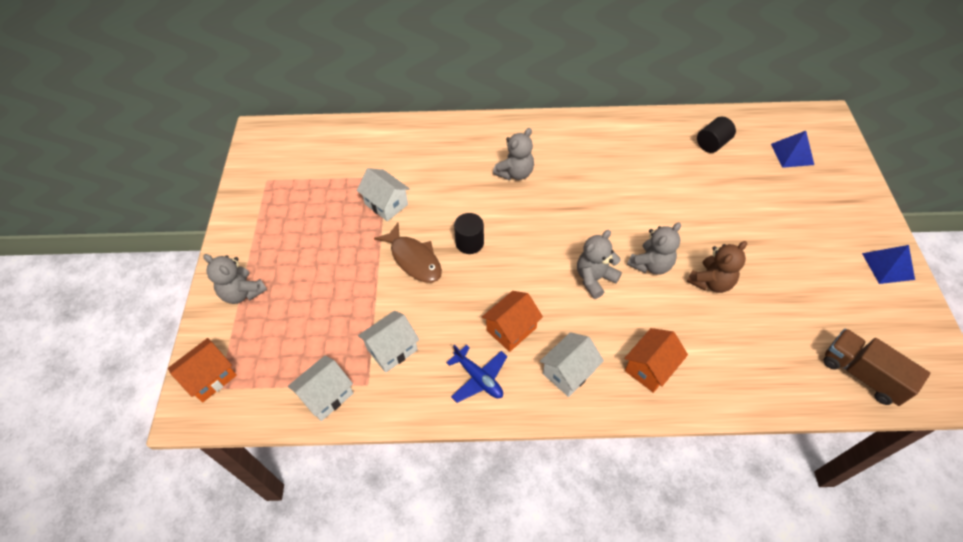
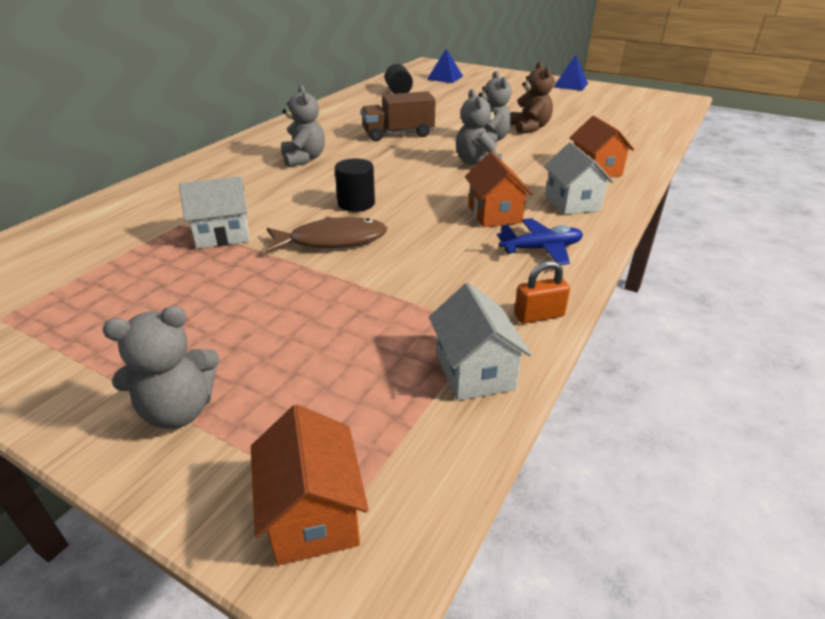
camera: 60 degrees left, 20 degrees down
white house [358,311,419,373] -> none
brown truck [823,328,930,406] -> brown truck moved to [361,91,436,141]
none -> orange padlock [514,261,570,324]

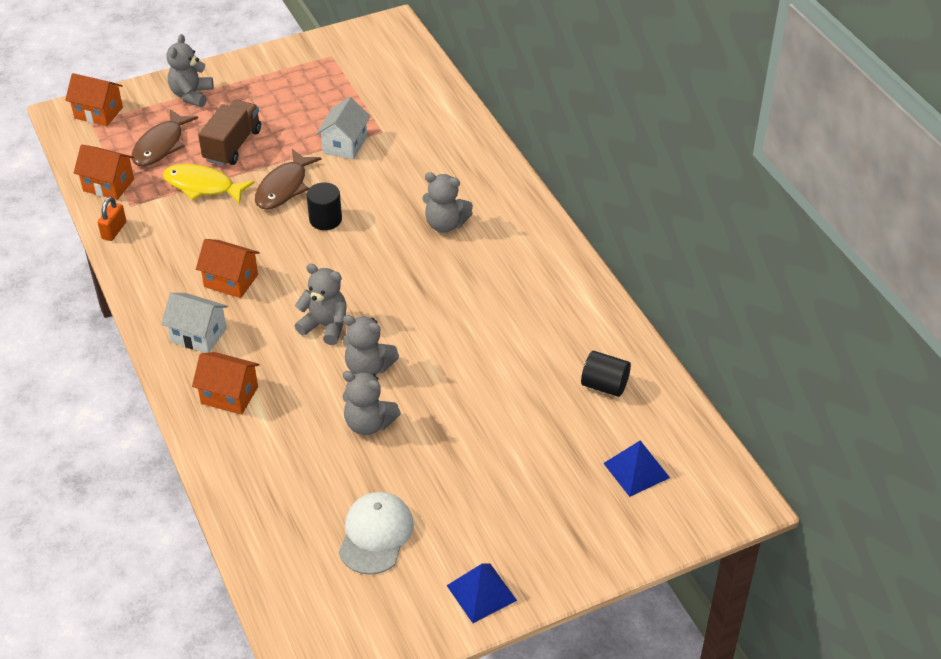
camera: 125 degrees right, 10 degrees up
brown truck [361,91,436,141] -> brown truck moved to [198,100,261,166]
white house [429,283,532,401] -> orange house [74,145,134,200]
blue plane [497,218,583,265] -> none
brown teddy bear [511,62,554,134] -> grey teddy bear [343,371,401,435]
none -> brown fish [131,109,198,166]
none -> yellow fish [163,164,255,204]
none -> white cap [339,492,414,575]

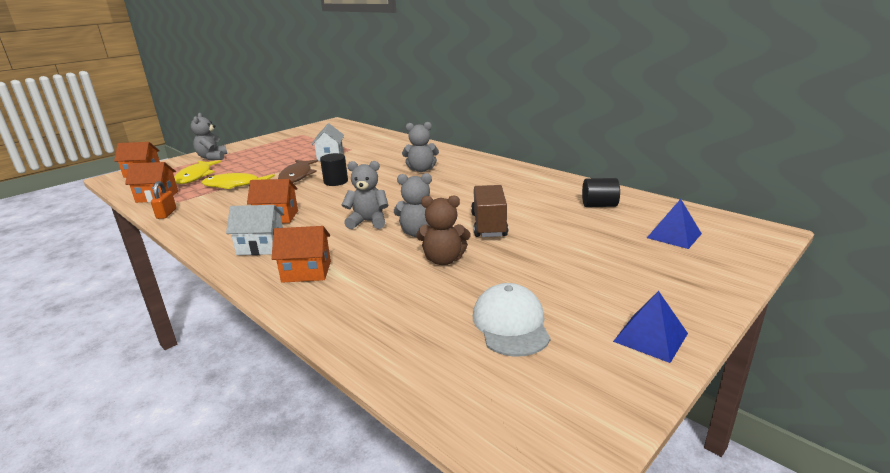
camera: 20 degrees left, 20 degrees down
brown fish [131,109,198,166] -> yellow fish [174,160,221,184]
brown truck [198,100,261,166] -> brown truck moved to [471,185,508,237]
grey teddy bear [343,371,401,435] -> brown teddy bear [416,195,470,265]

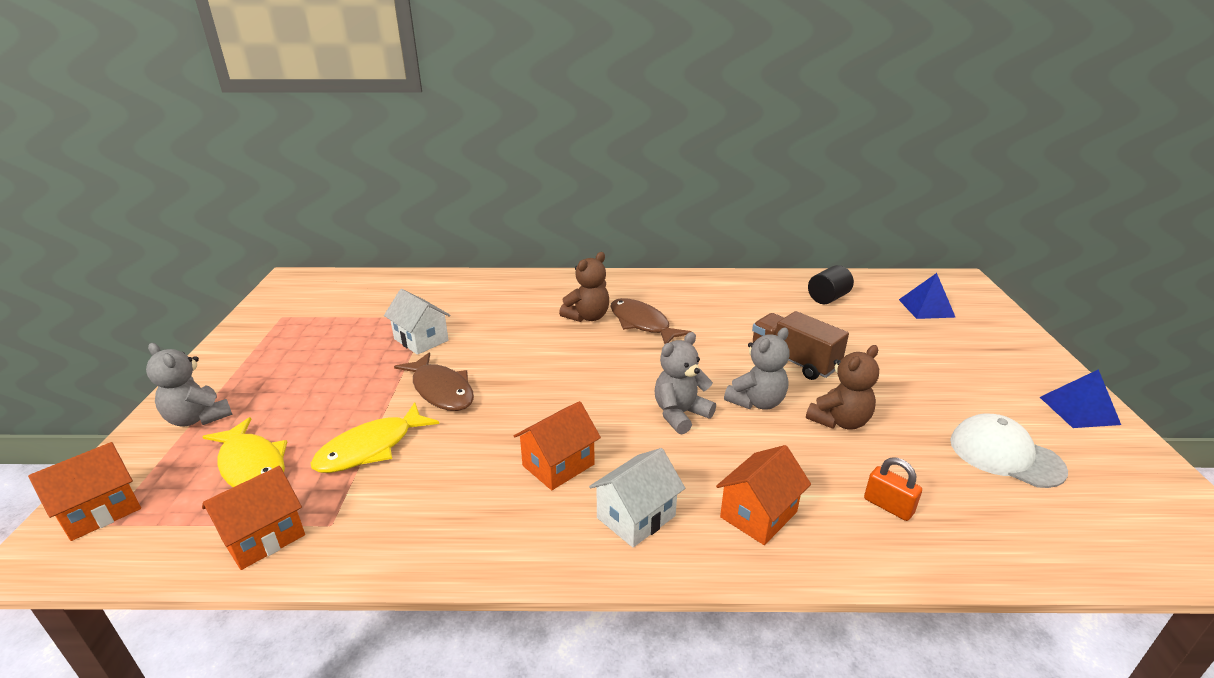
camera: 45 degrees left, 5 degrees up
orange padlock [151,181,176,219] -> orange padlock moved to [864,458,922,521]
black cylinder [320,153,348,186] -> none
grey teddy bear [402,122,439,172] -> brown teddy bear [559,252,609,322]
none -> brown fish [610,298,691,344]

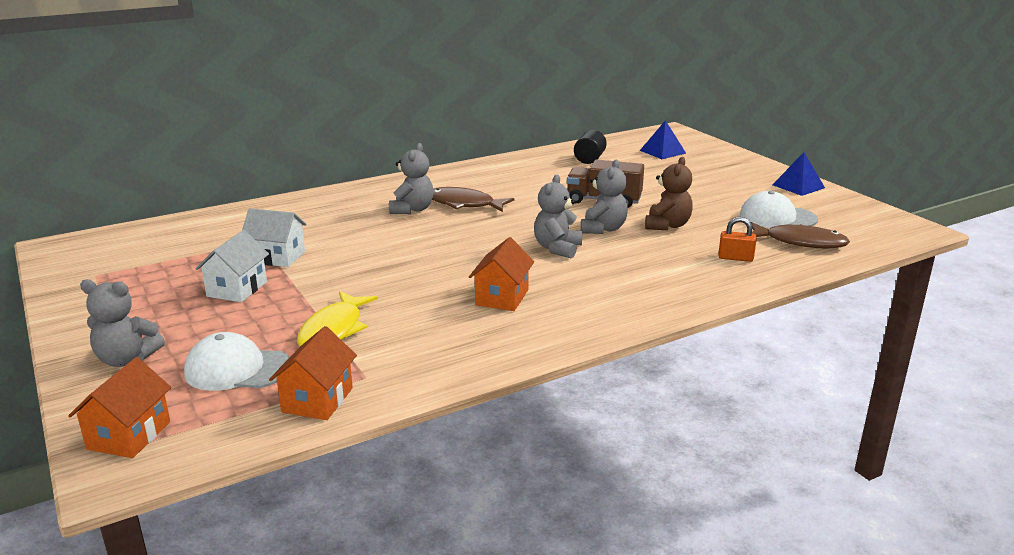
camera: 30 degrees left, 5 degrees down
yellow fish [202,417,287,487] -> white cap [184,332,290,391]
brown fish [394,352,474,411] -> brown fish moved to [751,222,850,249]
brown teddy bear [559,252,609,322] -> grey teddy bear [389,143,434,214]
white house [589,448,685,547] -> white house moved to [195,230,269,302]
orange house [716,445,811,545] -> none

